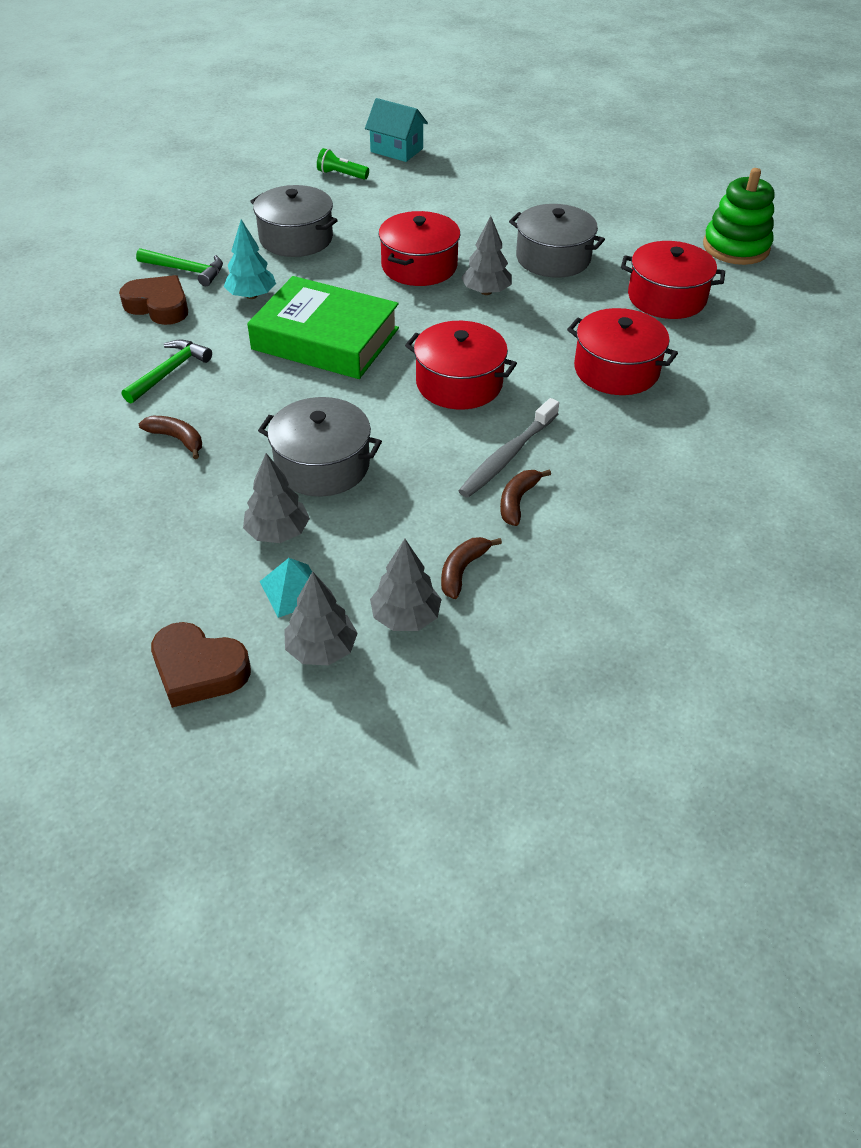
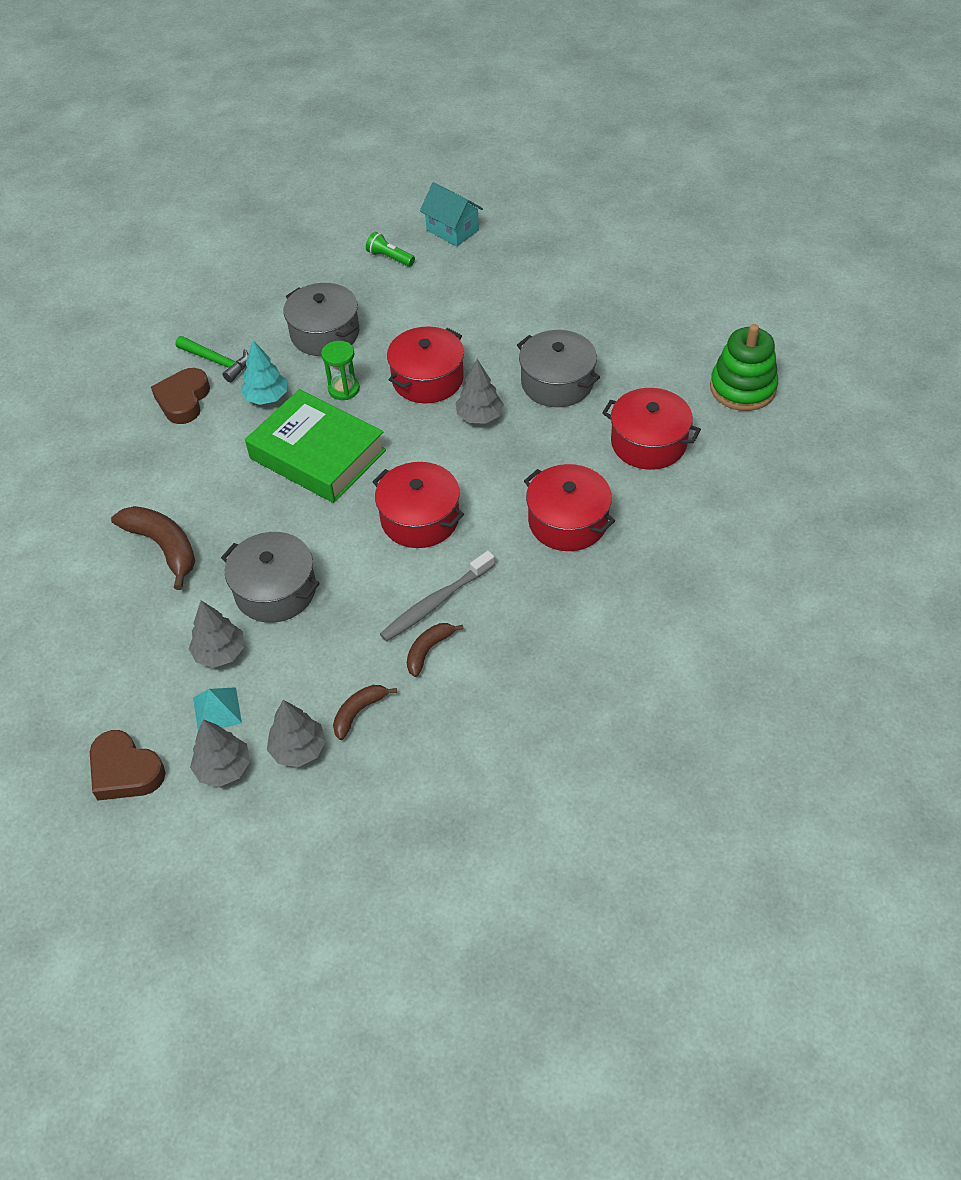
camera: 15 degrees right, 5 degrees up
brown heart [119,275,188,325] -> brown heart turned 120 degrees counterclockwise [151,368,210,424]
green hammer [122,340,212,403] -> none
brown banana [139,416,202,459] -> brown banana [111,506,195,590], size x1.74
none -> green hourglass [321,341,360,400]

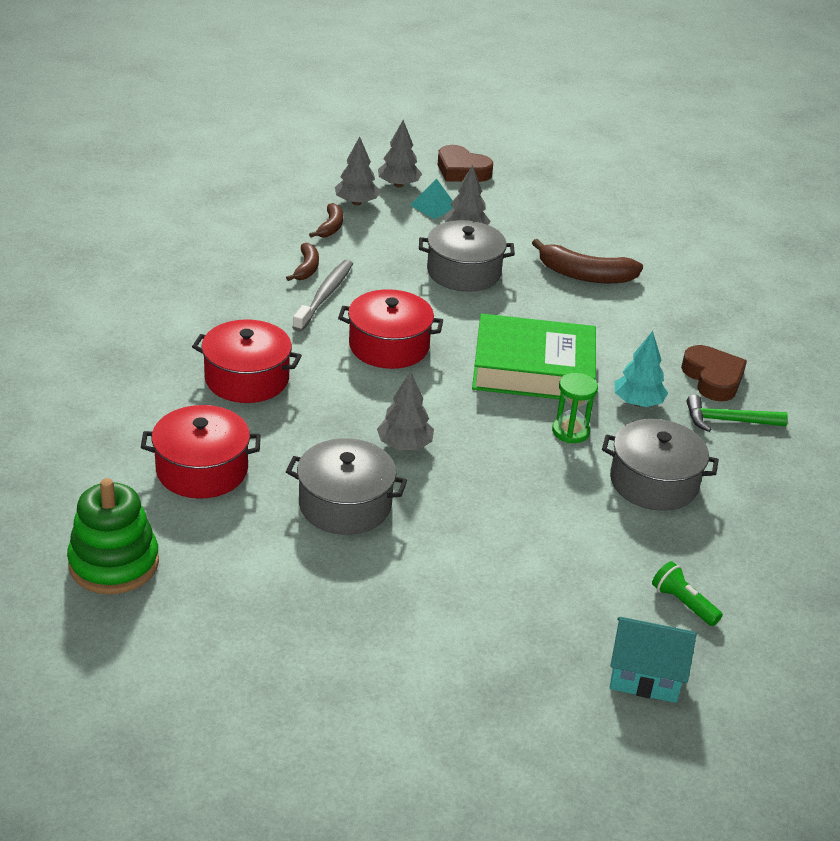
camera: 145 degrees right, 15 degrees down
brown heart [90,730,165,800] -> brown heart turned 150 degrees counterclockwise [438,145,493,182]
green flashlight [366,232,415,267] -> green flashlight turned 135 degrees counterclockwise [652,561,723,626]
red pot [387,327,464,403] -> none

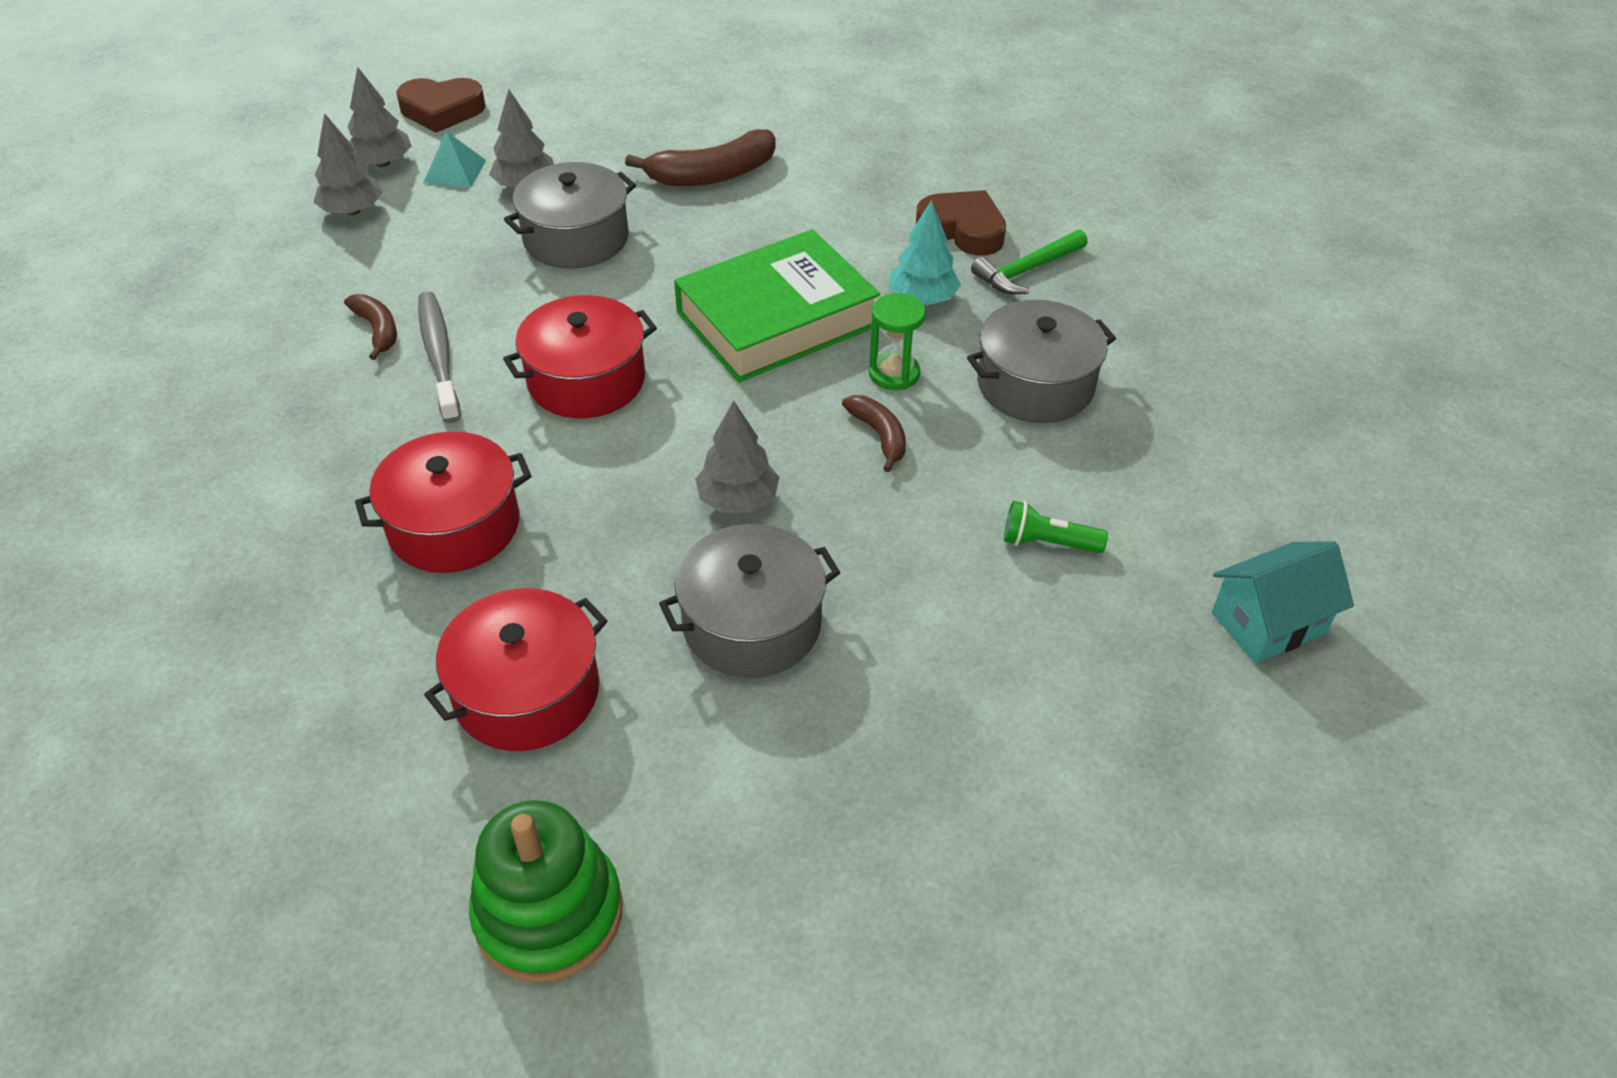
camera: 35 degrees left, 10 degrees up
brown banana [309,203,343,238] -> brown banana moved to [842,395,906,472]
green flashlight [652,561,723,626] -> green flashlight moved to [1004,501,1108,553]

